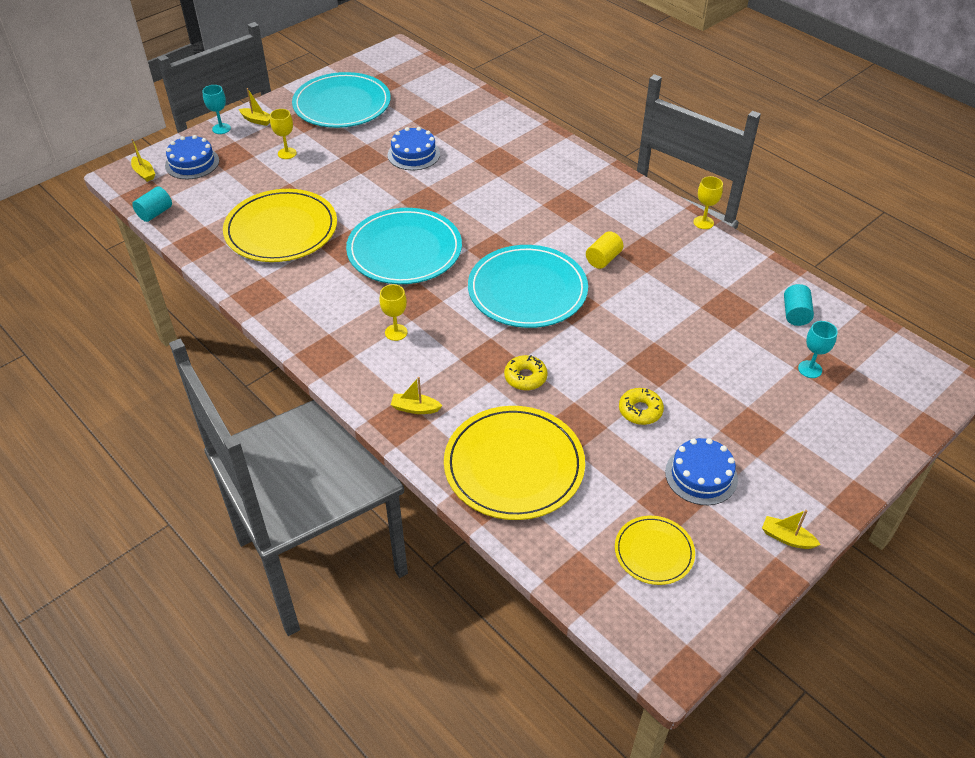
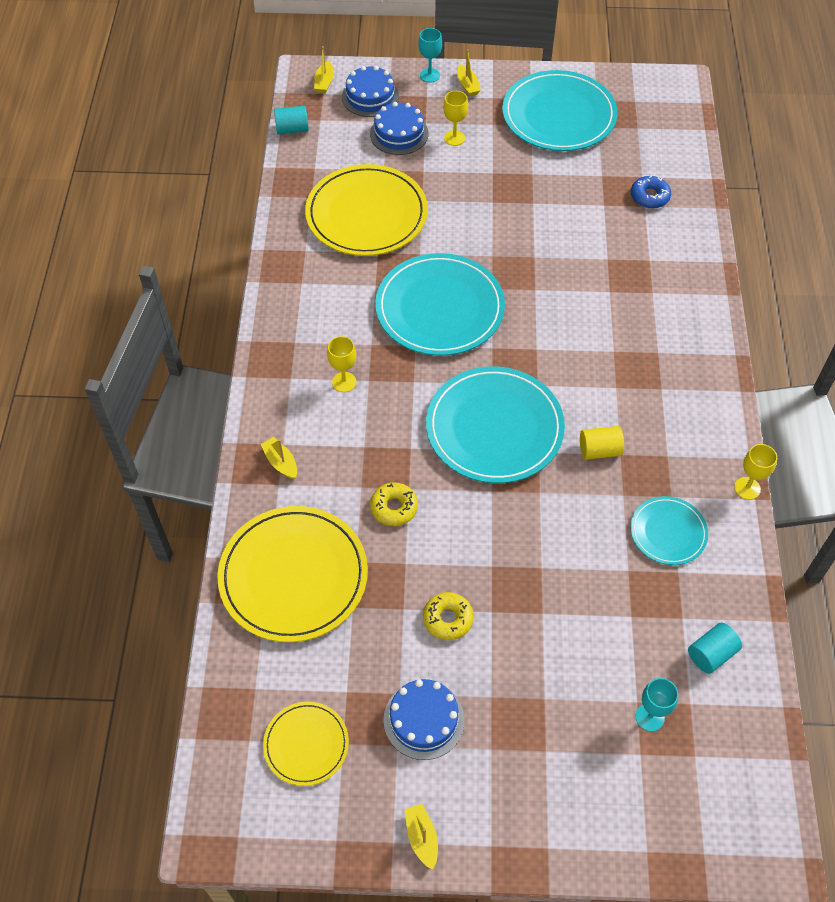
camera: 45 degrees right, 10 degrees up
blue cake [388,127,440,170] -> blue cake moved to [370,102,429,155]
none -> turquoise plate [630,496,708,565]
none -> blue donut [631,176,671,208]

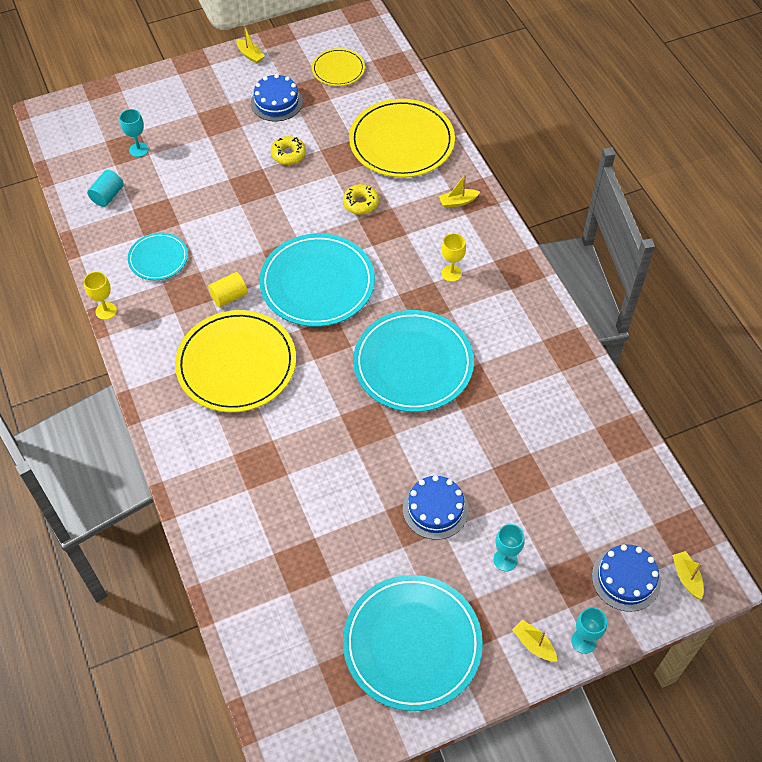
camera: 155 degrees right, 0 degrees up
yellow boat [261,437,297,479] -> yellow boat turned 135 degrees clockwise [439,174,480,208]
turquoise cylinder [274,106,309,134] -> none
yellow plate [305,164,428,256] -> yellow plate moved to [175,310,296,412]
blue cake [370,102,429,155] -> blue cake moved to [403,475,469,540]
yellow goblet [443,91,468,146] -> turquoise goblet [494,524,525,571]
blue donut [631,176,671,208] -> none

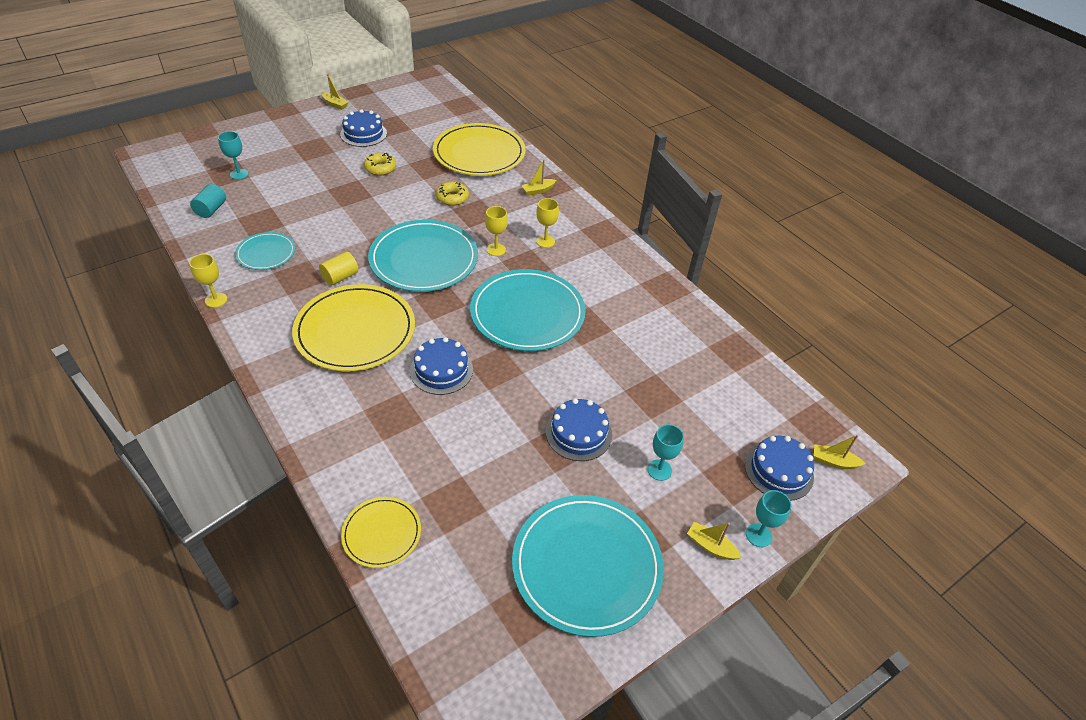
camera: 15 degrees left, 10 degrees down
yellow plate [312,48,365,86] -> yellow plate moved to [341,497,421,568]
yellow boat [672,551,704,600] -> yellow boat turned 45 degrees counterclockwise [814,435,866,469]
none -> blue cake [410,337,473,395]
none -> yellow goblet [485,206,508,256]

